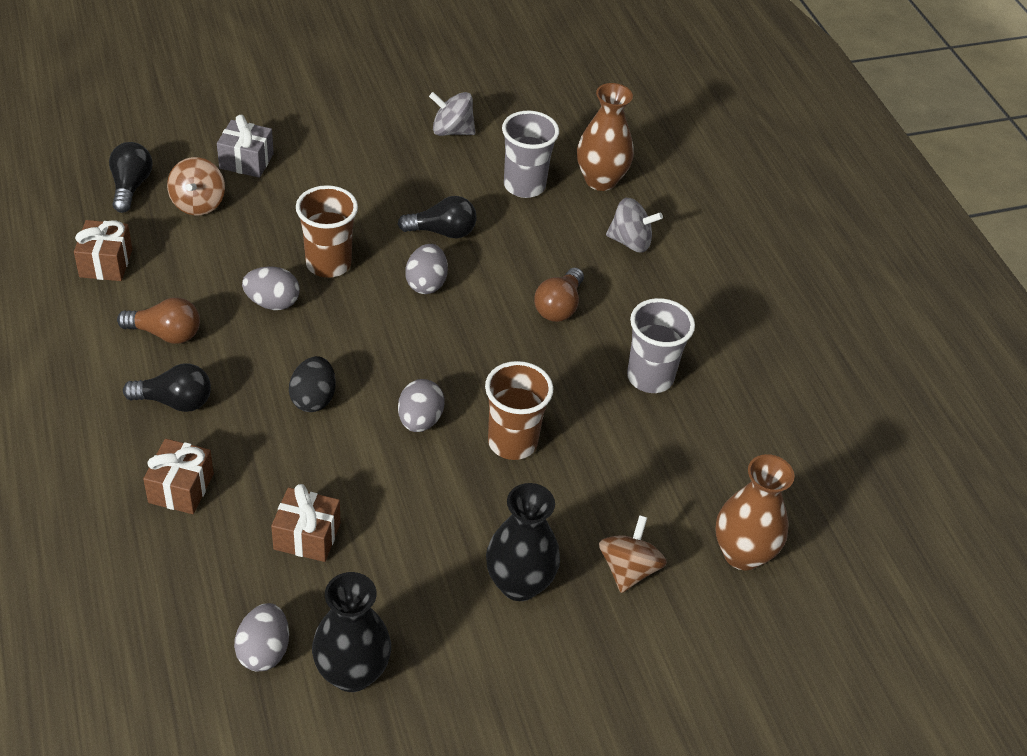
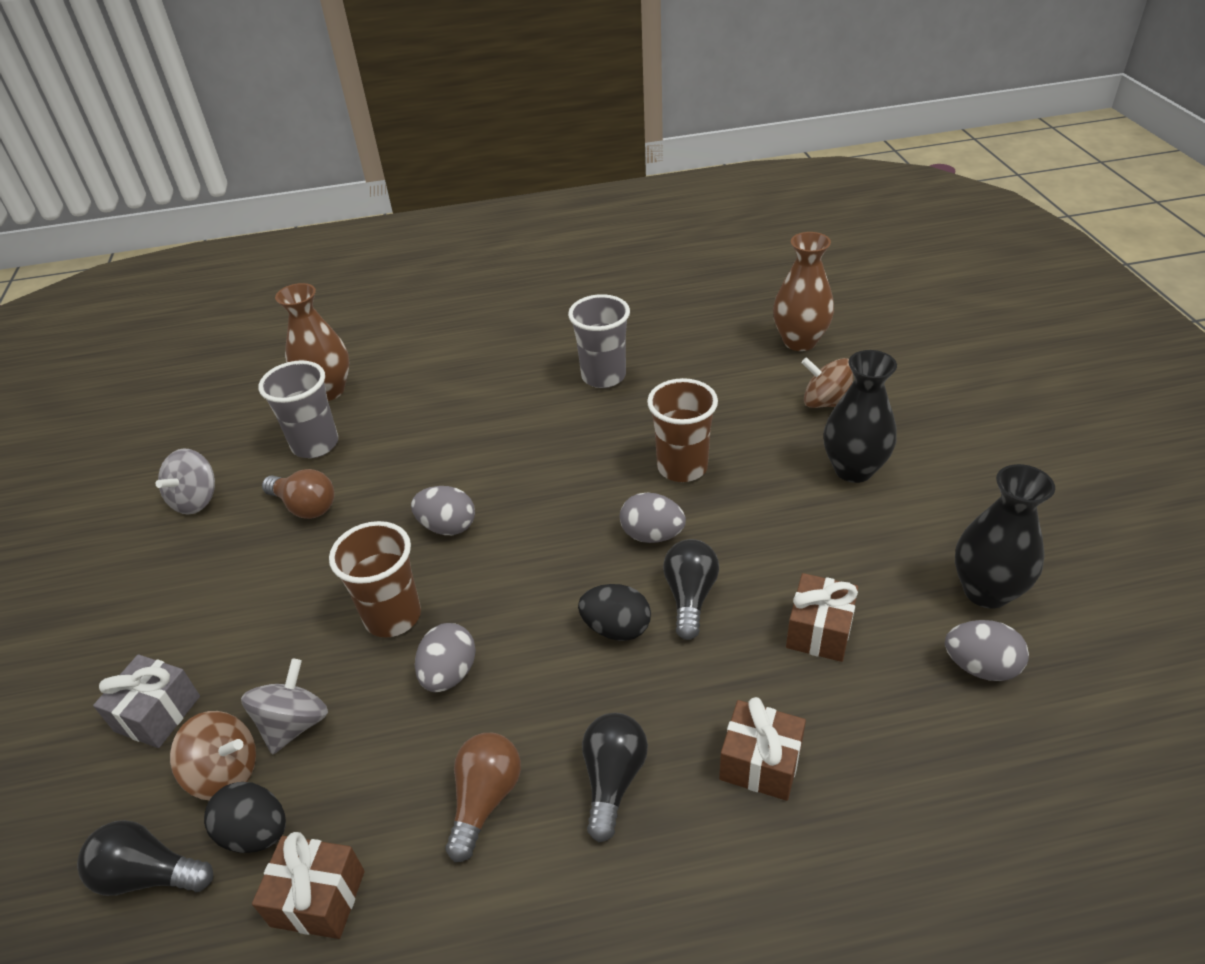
camera: 75 degrees left, 5 degrees down
black light bulb [398,196,477,238] -> black light bulb moved to [663,539,719,640]
brown light bulb [534,268,584,322] -> brown light bulb moved to [262,469,334,519]
grey spinning top [606,198,663,253] -> grey spinning top moved to [241,659,328,755]
none -> black egg [204,782,286,853]

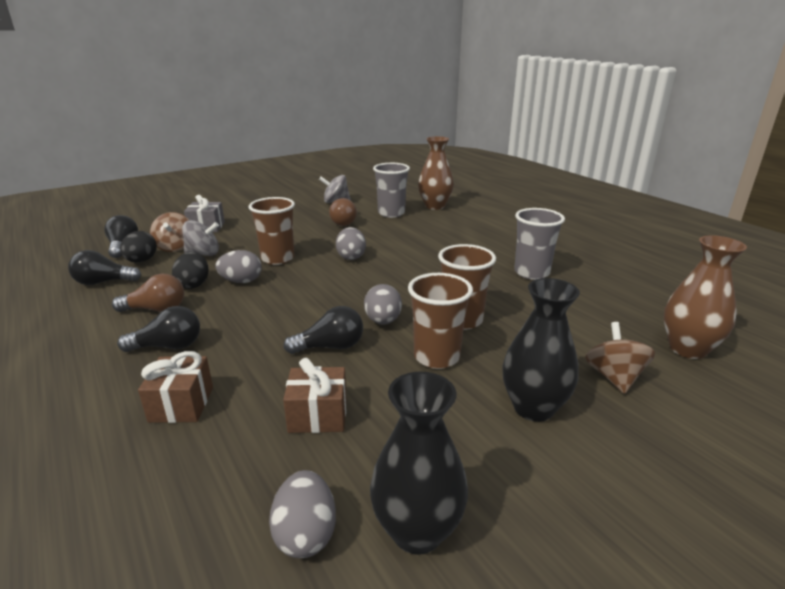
camera: 65 degrees right, 15 degrees down
brown gift [252,832,365,939] -> black light bulb [68,250,141,285]
black egg [578,584,651,641] -> black egg moved to [172,252,208,289]
none -> brown cup [408,273,473,369]

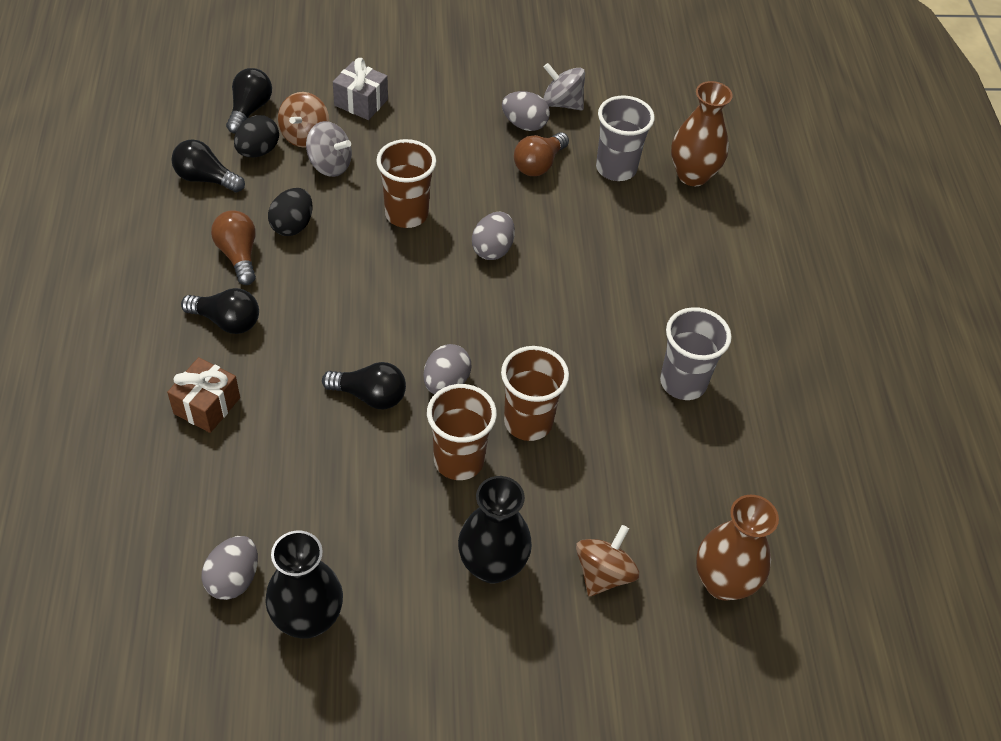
camera: 25 degrees right, 25 degrees up
brown light bulb [112,274,184,312] -> brown light bulb turned 135 degrees counterclockwise [211,210,256,285]
grey egg [215,250,262,283] -> grey egg moved to [502,91,550,131]
brown gift [283,358,347,433] -> none

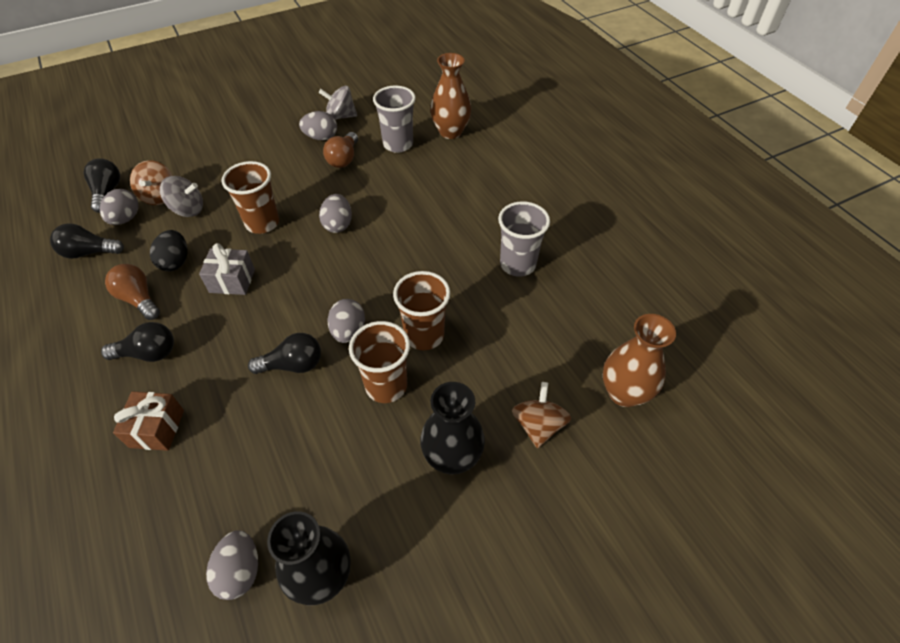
camera: 20 degrees left, 0 degrees up
black egg [234,115,279,158] -> grey egg [100,189,139,225]
grey gift [333,58,388,120] -> grey gift moved to [199,243,255,295]

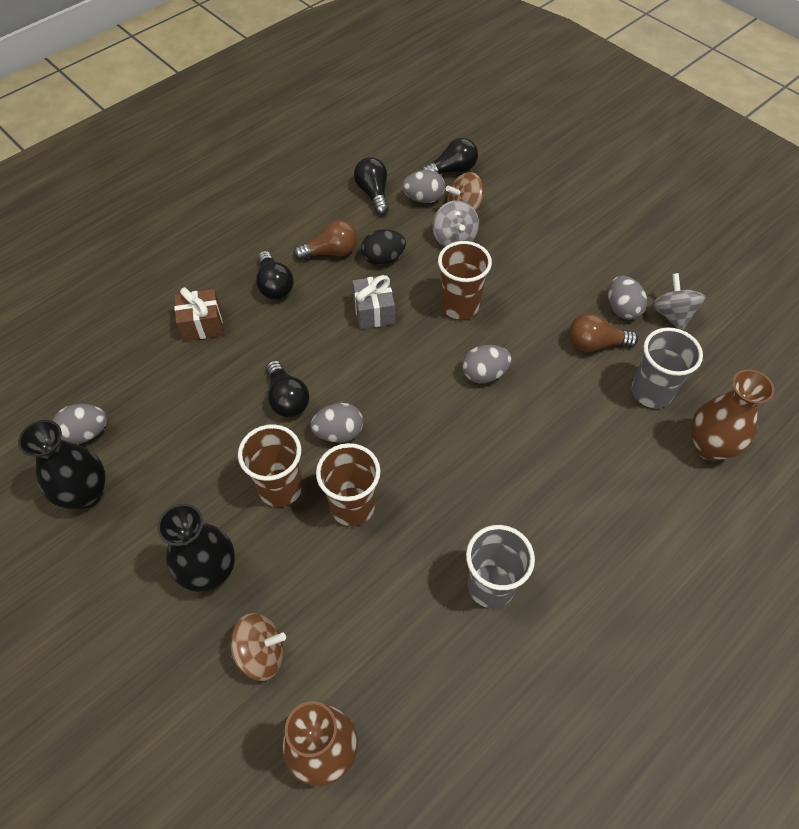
camera: 75 degrees right, 5 degrees up
brown light bulb [105,264,160,320] -> brown light bulb turned 45 degrees clockwise [294,220,357,260]

